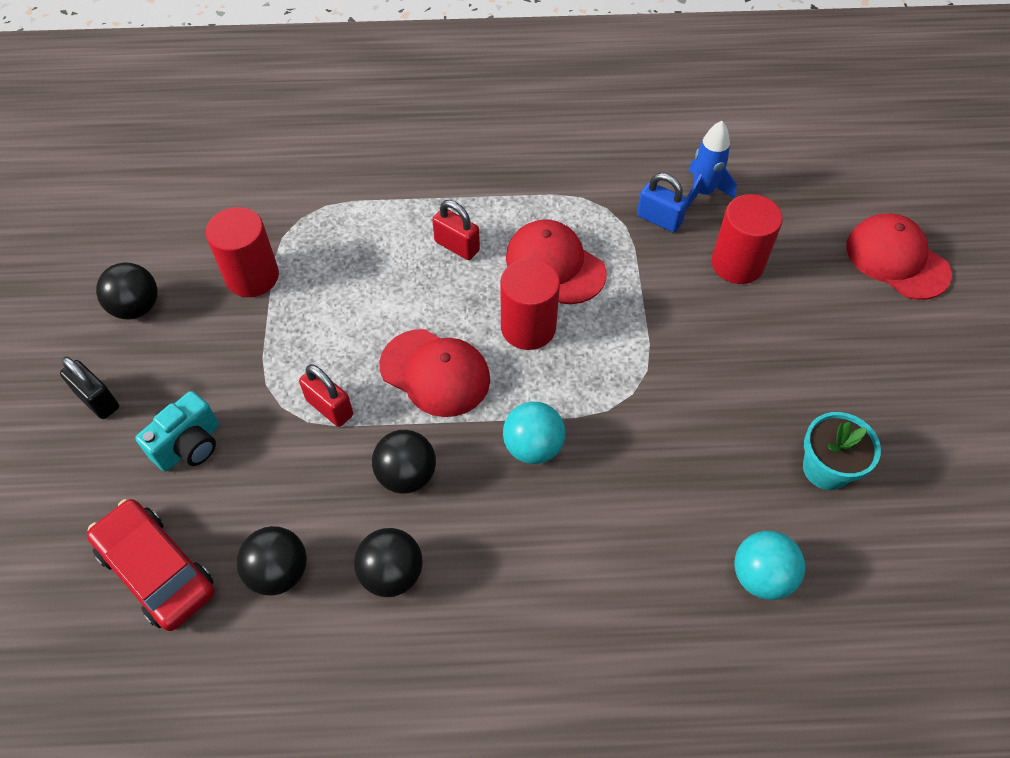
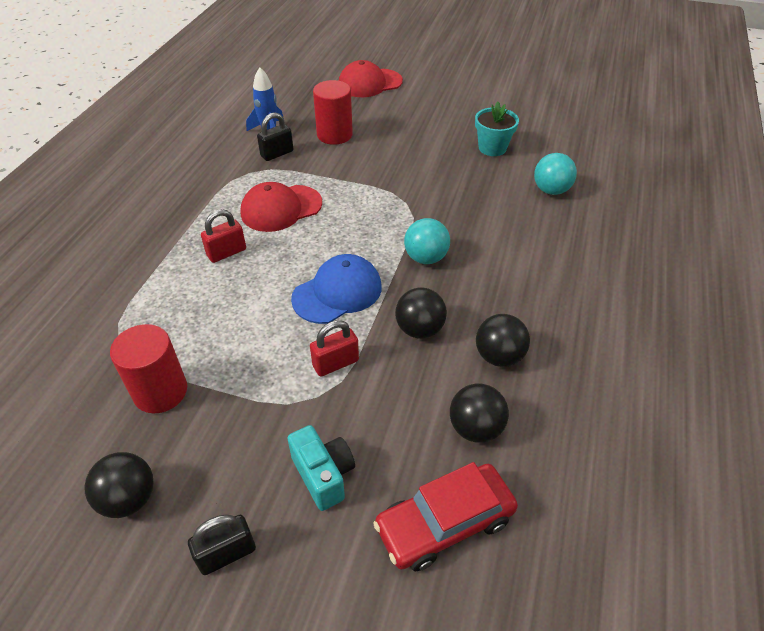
camera: 70 degrees left, 10 degrees down
red cap [379,329,490,417] -> blue cap [291,254,382,324]
red cylinder [500,258,560,350] -> none
blue padlock [637,173,688,233] -> black padlock [257,112,293,161]

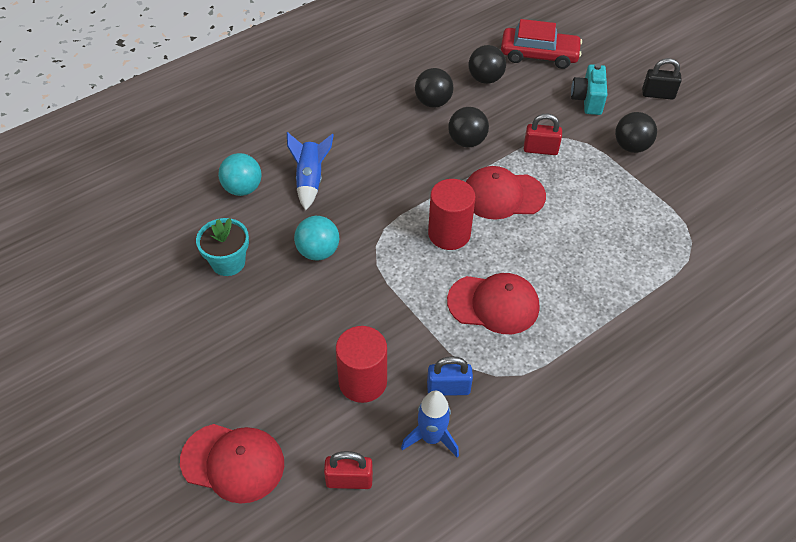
camera: 145 degrees left, 5 degrees up
black ball [84,452,154,518] -> black ball moved to [615,112,657,153]
red cylinder [110,324,187,413] -> red cylinder moved to [428,179,475,250]
red padlock [201,209,246,263] -> red padlock moved to [324,451,373,489]
black padlock [257,112,293,161] -> blue padlock [427,356,473,396]
blue cap [291,254,382,324] -> red cap [466,166,546,220]
turquoise ball [404,218,450,264] -> turquoise ball moved to [294,216,339,261]
none -> blue rocket [287,132,334,210]

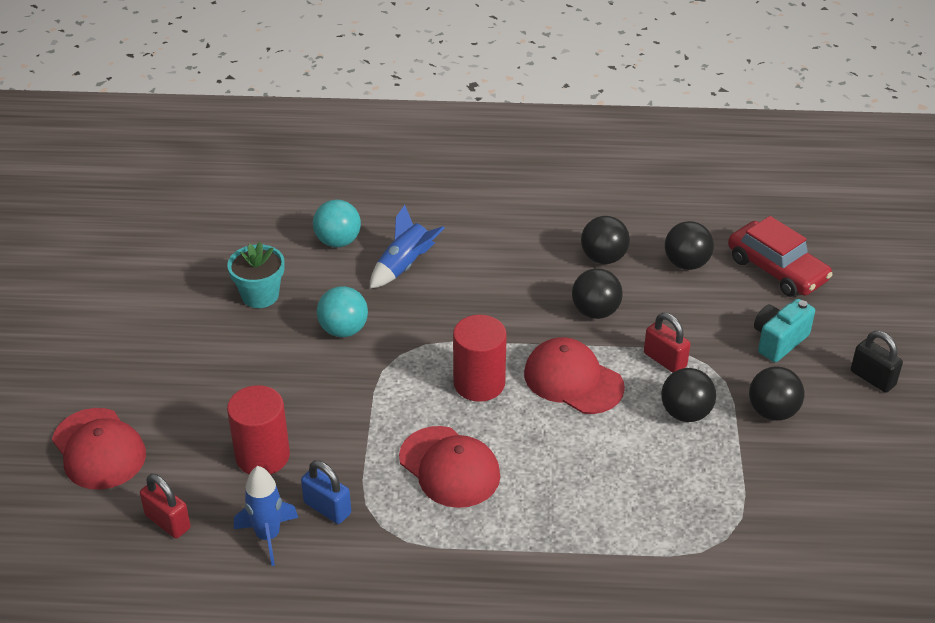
camera: 40 degrees right, 10 degrees down
none -> black ball [661,368,716,422]

